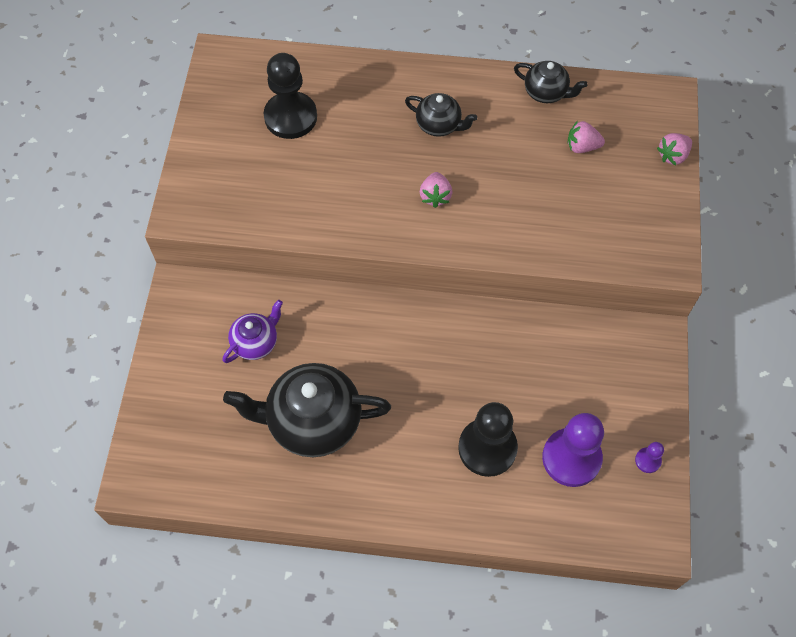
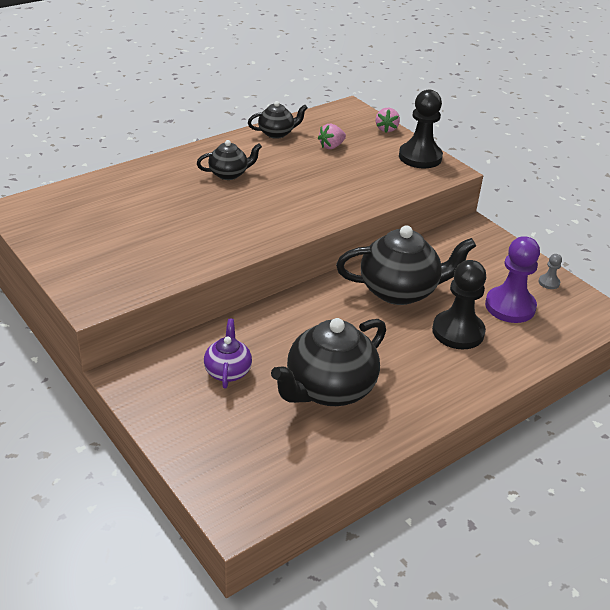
camera: 45 degrees left, 25 degrees down
black pawn [264,53,317,139] -> black pawn moved to [399,89,443,168]
pink strawberry [420,172,452,208] -> none
purple pawn [635,442,664,473] -> grey pawn [539,254,562,289]
none -> black teapot [336,225,476,305]

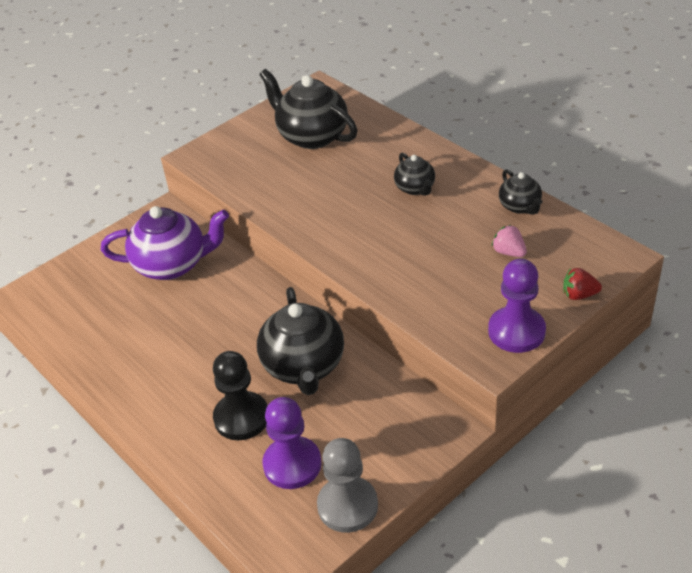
camera: 90 degrees right, 5 degrees up
purple teapot [204,319,252,388] -> purple teapot [101,206,229,280], size x1.89
black teapot [271,318,386,406] -> black teapot moved to [259,69,357,149]
pink strawberry [376,108,400,132] -> red strawberry [563,268,602,300]
black pawn [399,89,443,168] -> purple pawn [488,259,546,353]
grey pawn [539,254,562,289] -> grey pawn [317,438,378,533], size x2.29

